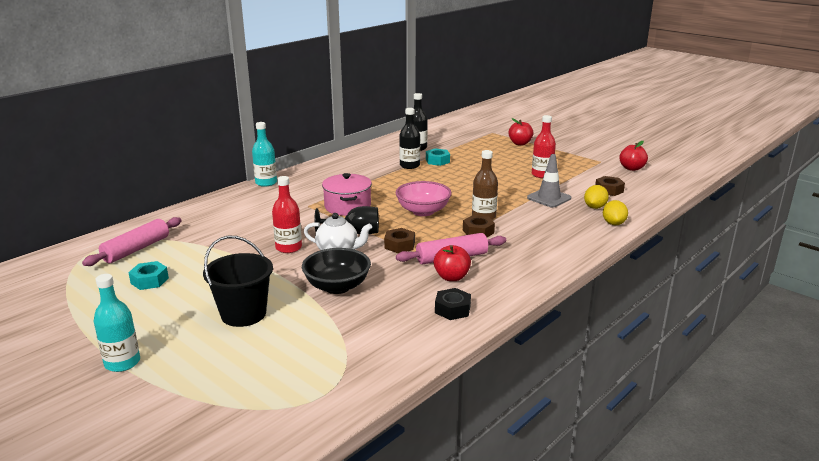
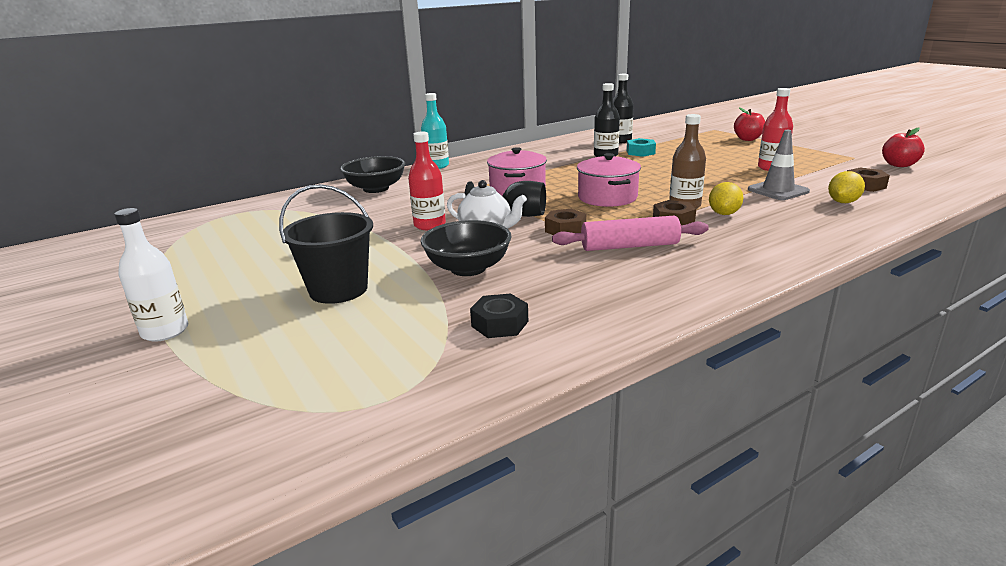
camera: 15 degrees right, 0 degrees up
pink rolling pin [82,217,182,266] -> none
turquoise bottle [94,274,140,372] -> white bottle [114,208,188,342]
turquoise nut [128,261,169,290] -> none
pink bowl [395,181,452,216] -> pink pot [577,153,641,207]
red apple [434,245,471,281] -> none
black nut [435,288,471,320] -> black nut moved to [470,293,528,338]
yellow lemon [603,200,628,225] -> yellow lemon moved to [709,182,744,215]
none -> black bowl [340,156,405,193]

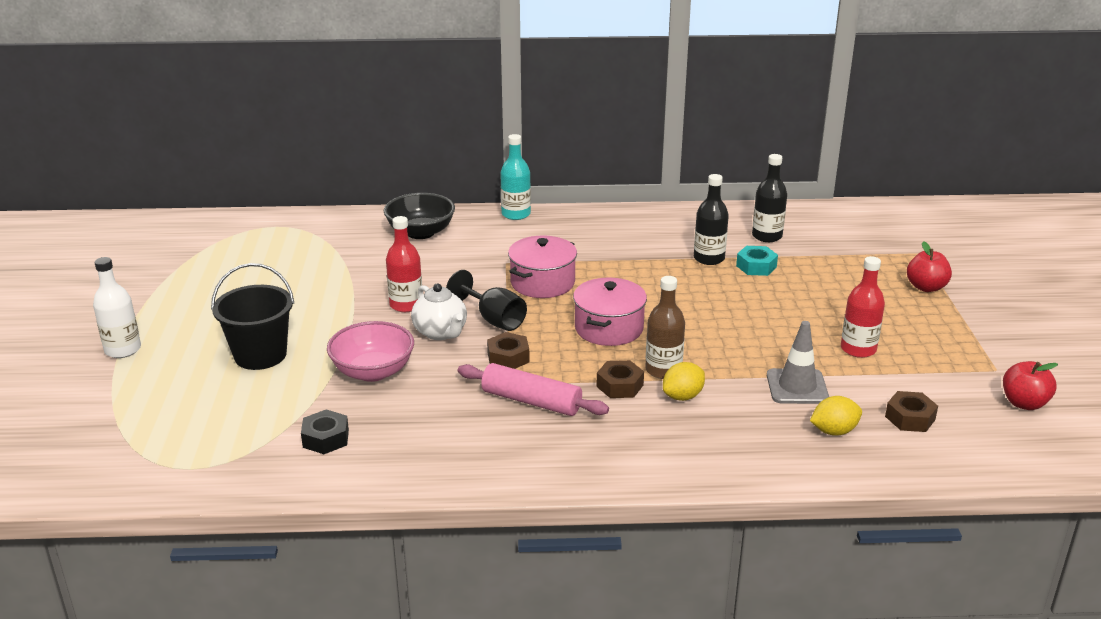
camera: 30 degrees right, 5 degrees up
black bowl [421,220,512,276] -> pink bowl [327,321,414,382]

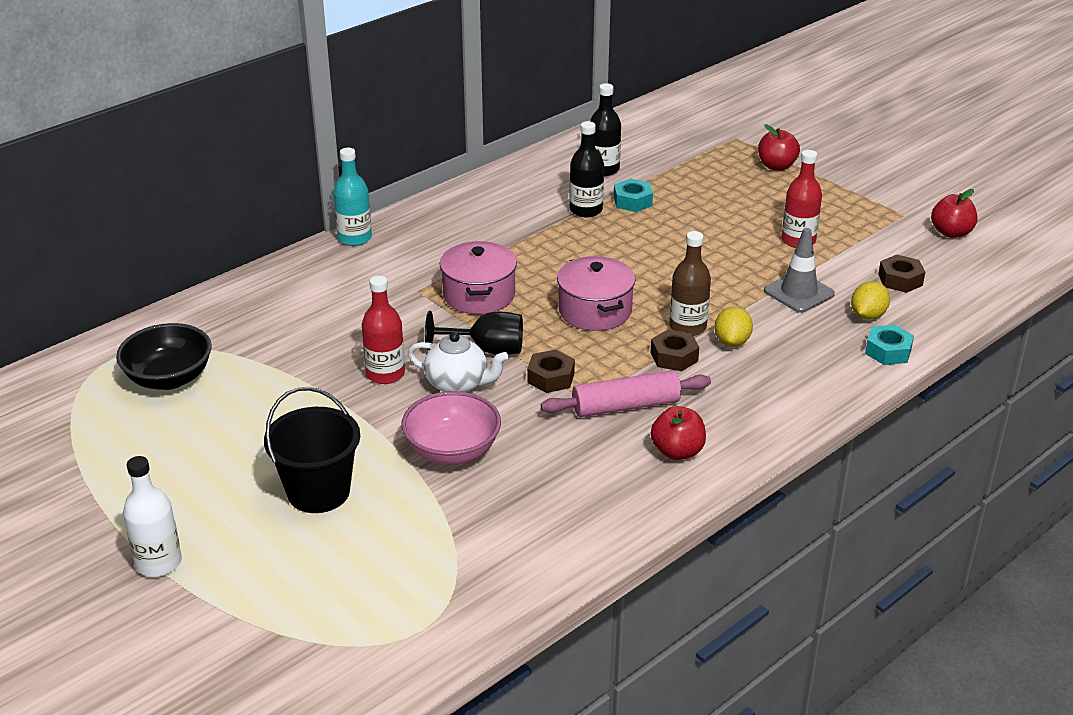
camera: 40 degrees left, 5 degrees up
black nut [301,409,349,454] -> none
black bowl [384,193,455,239] -> black bowl moved to [116,323,212,390]
none -> red apple [651,406,706,460]
none -> turquoise nut [865,325,914,365]

